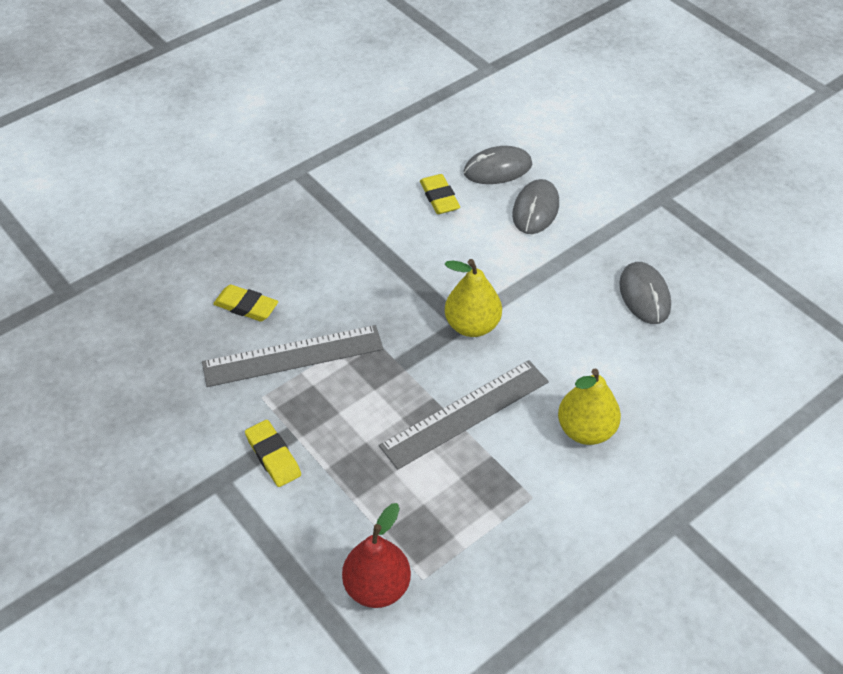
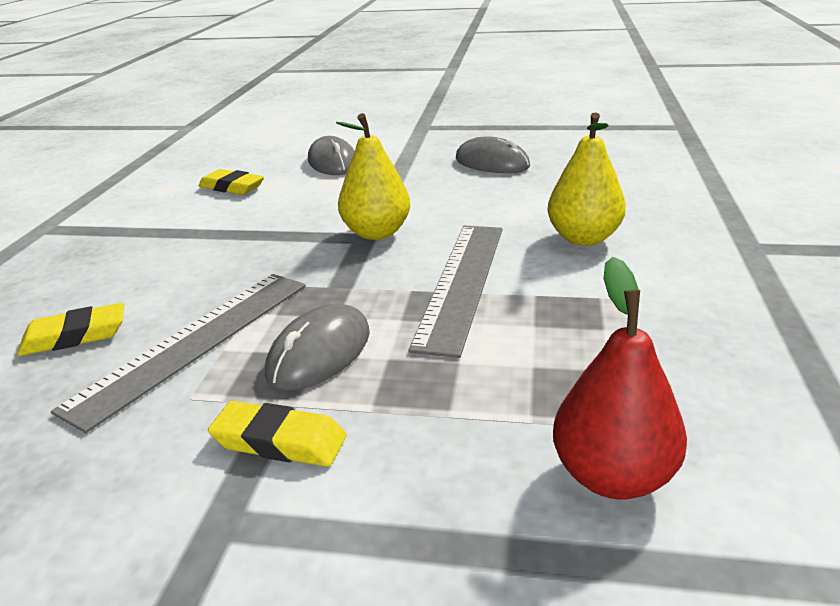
camera: 40 degrees left, 20 degrees down
grey mouse [464,146,532,184] -> grey mouse moved to [265,303,370,391]

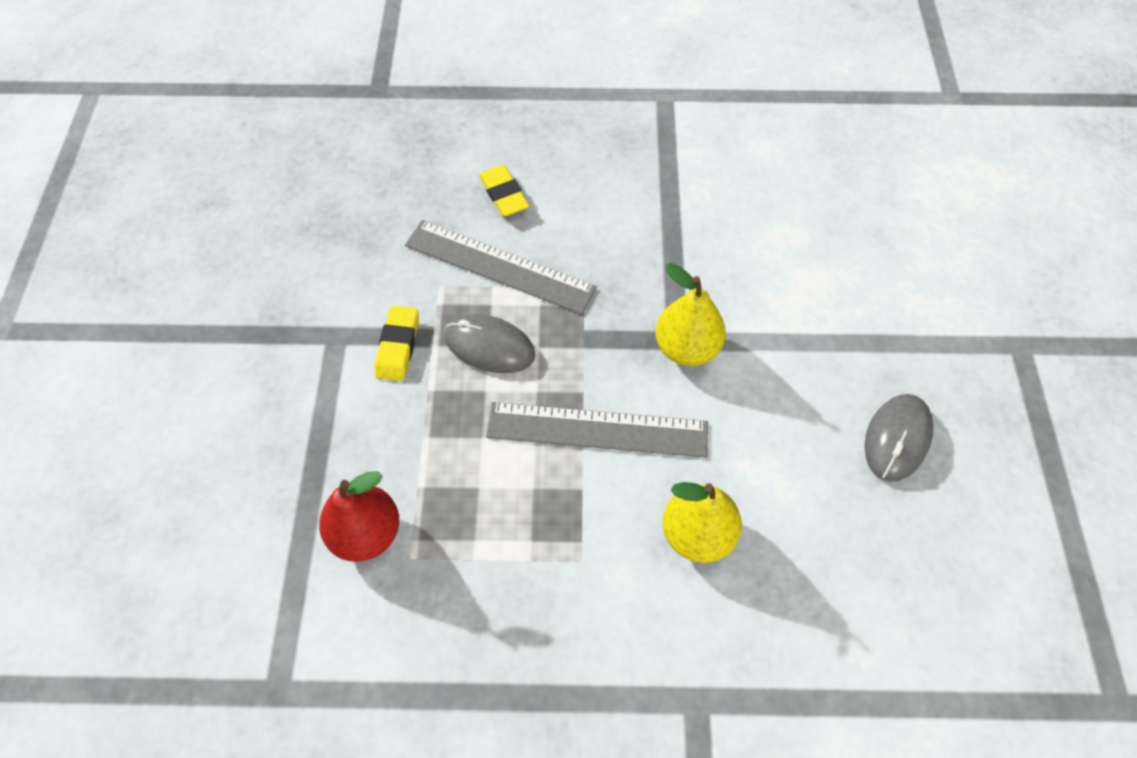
camera: 80 degrees right, 30 degrees up
yellow eraser [199,169,264,195] -> none
grey mouse [308,136,355,175] -> none

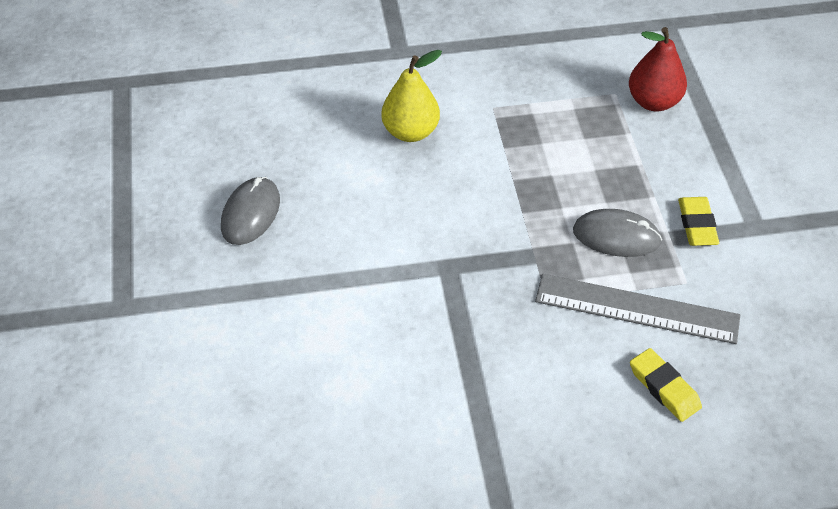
camera: 170 degrees right, 10 degrees down
grey ruler [486,402,708,458] -> none
yellow pear [655,263,726,366] -> none

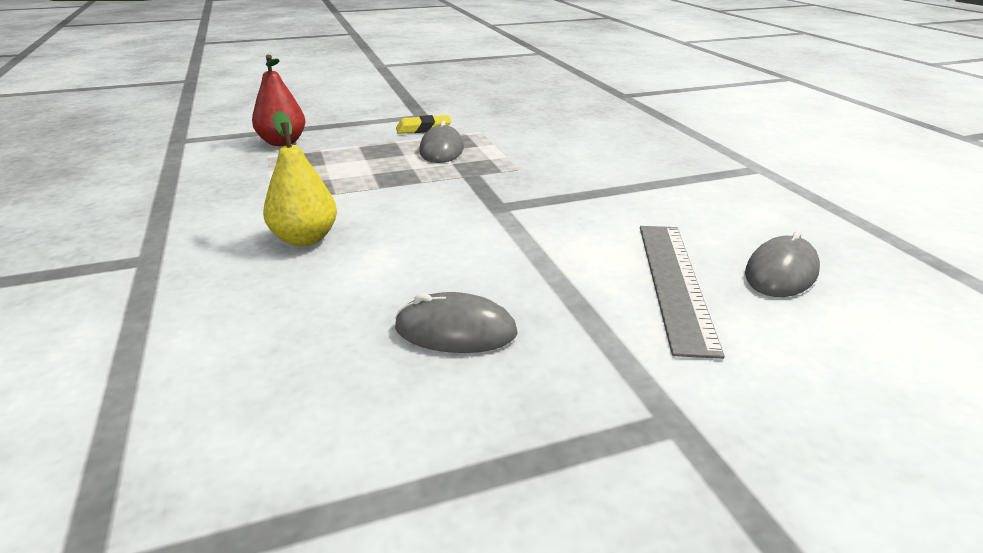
camera: 100 degrees left, 20 degrees down
grey ruler [535,274,740,344] -> grey ruler moved to [640,226,725,359]
yellow eraser [630,348,702,422] -> none
none -> grey mouse [745,231,820,297]

